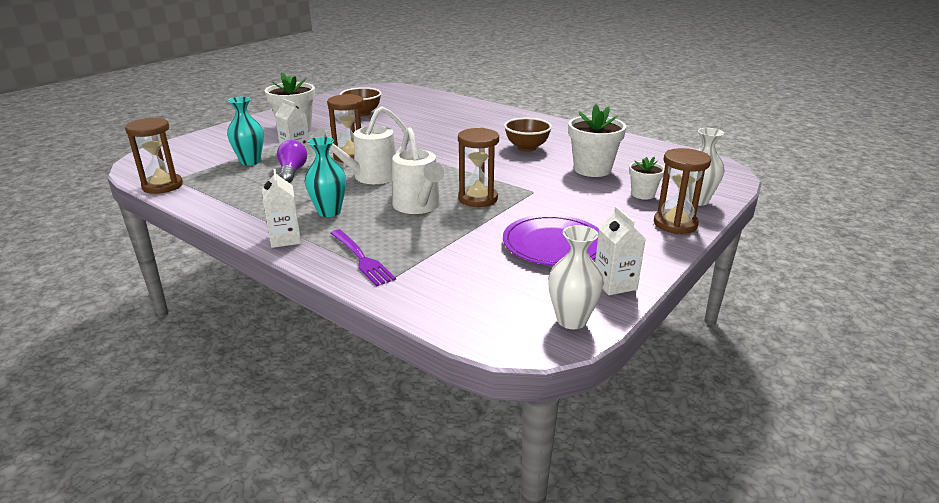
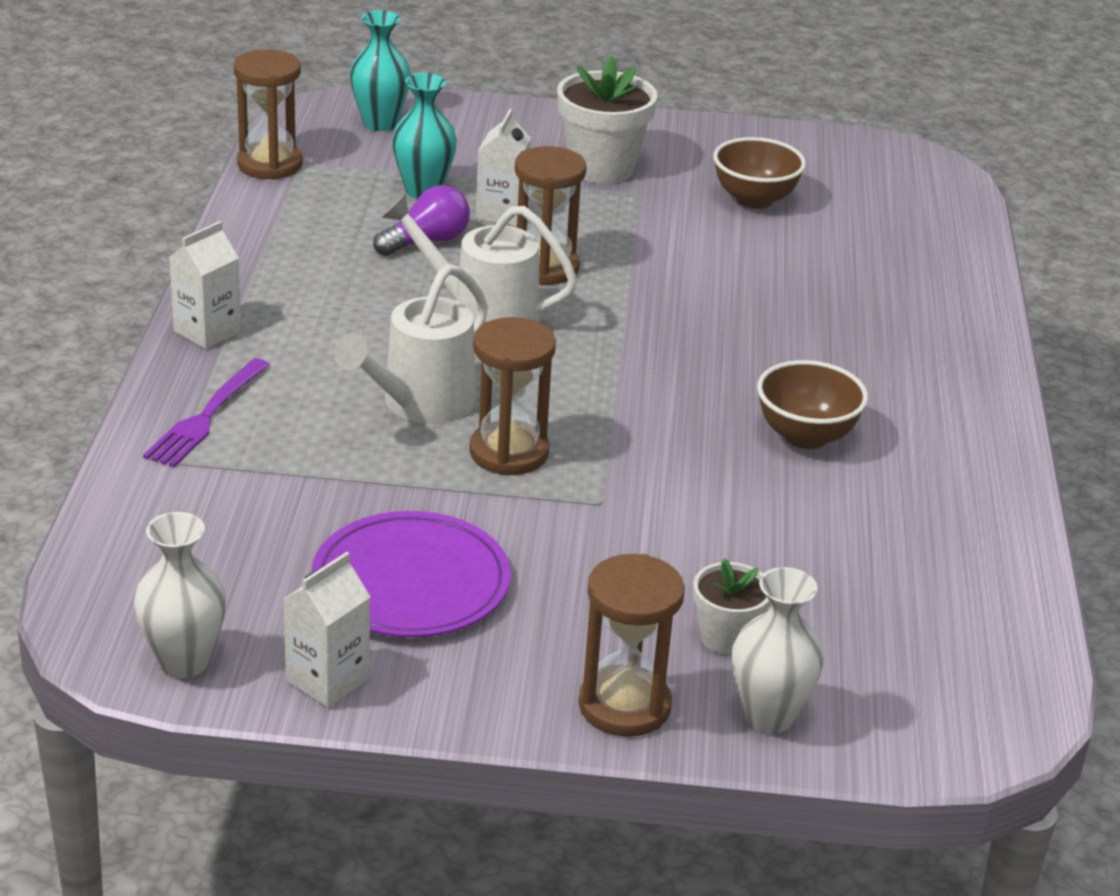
camera: 55 degrees right, 5 degrees up
turquoise vase [305,137,346,217] -> turquoise vase moved to [350,10,411,131]
white flower pot [568,105,626,177] -> none

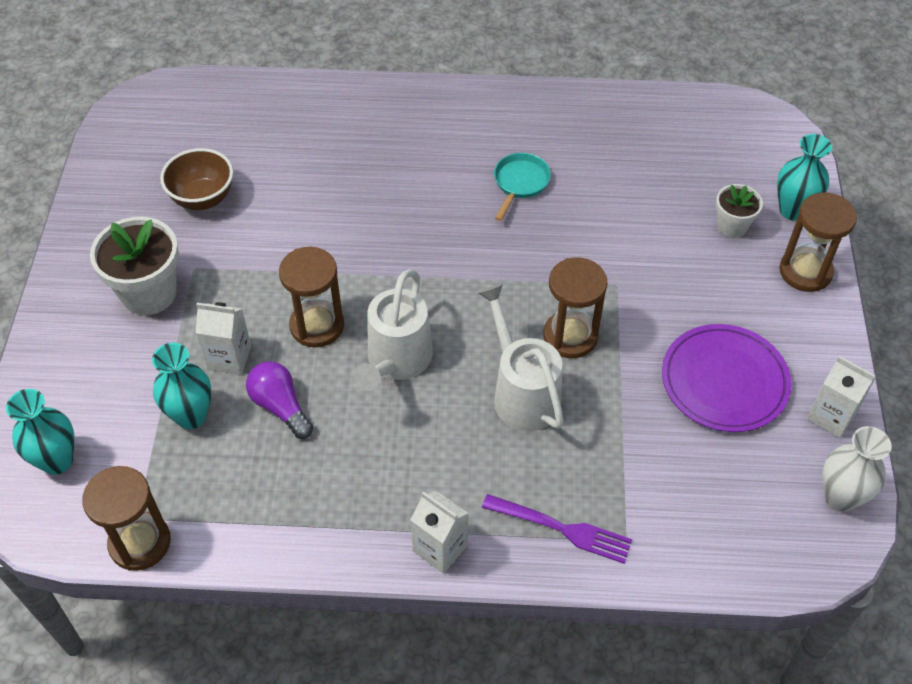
camera: 90 degrees left, 20 degrees up
white watering can [334,264,488,424] -> white watering can turned 150 degrees counterclockwise [478,284,564,431]
white vase [732,567,824,733] -> turquoise vase [777,134,832,221]
brown bowl [757,360,868,449] -> turquoise pan [494,153,551,221]

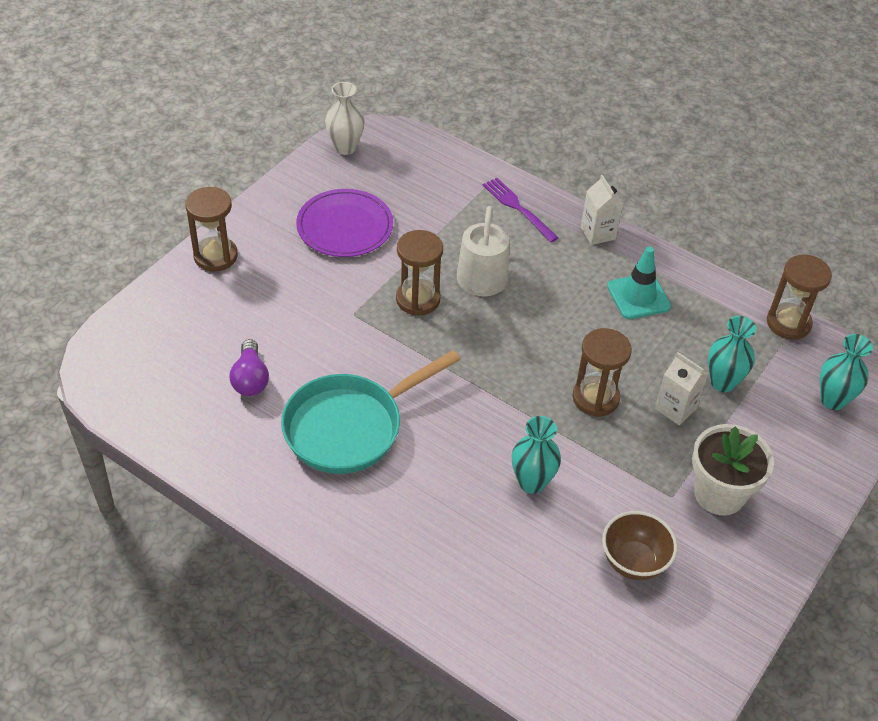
camera: 150 degrees left, 5 degrees down
purple light bulb [246,361,313,439] -> purple light bulb moved to [230,339,269,396]
white watering can [354,269,433,391] -> none
turquoise pan [494,153,551,221] -> turquoise pan [281,350,461,474], size x2.11
white flower pot [716,184,763,238] -> none
turquoise vase [777,134,832,221] -> turquoise vase moved to [512,416,561,494]
white carton [807,356,876,438] -> none
none -> turquoise traffic cone [607,247,671,319]

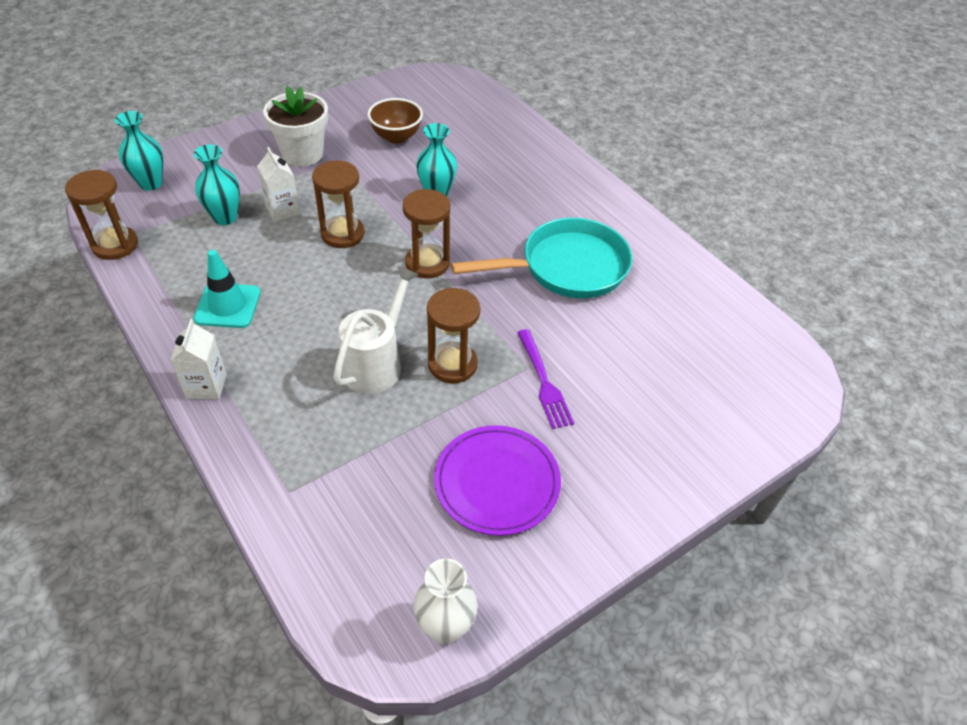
camera: 160 degrees left, 0 degrees up
brown hourglass [185,187,238,271] -> brown hourglass moved to [403,189,450,278]
purple light bulb [230,339,269,396] -> none
purple fork [483,178,558,243] -> purple fork moved to [517,329,574,429]

